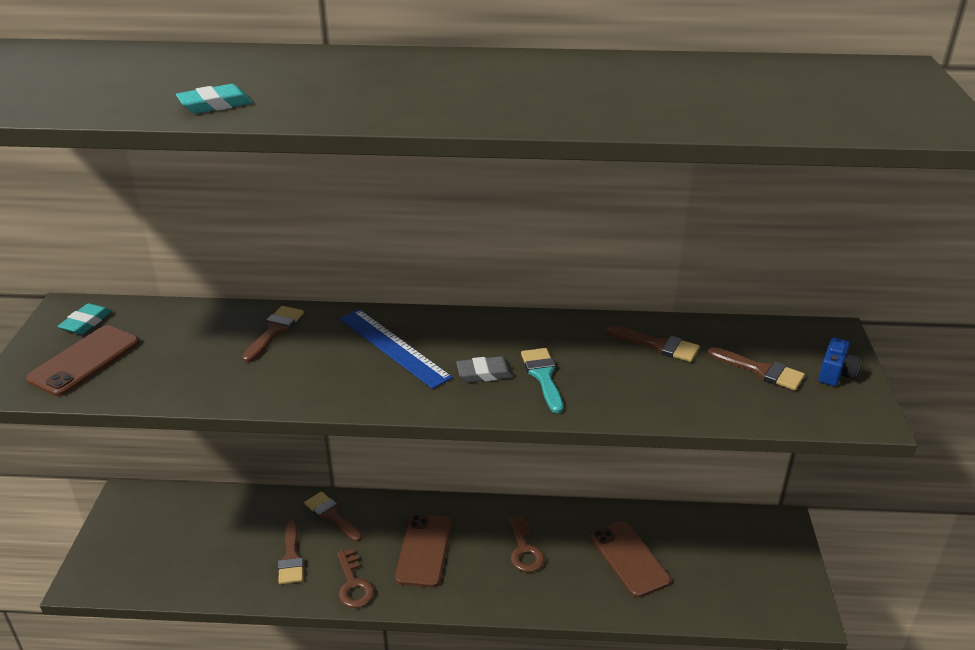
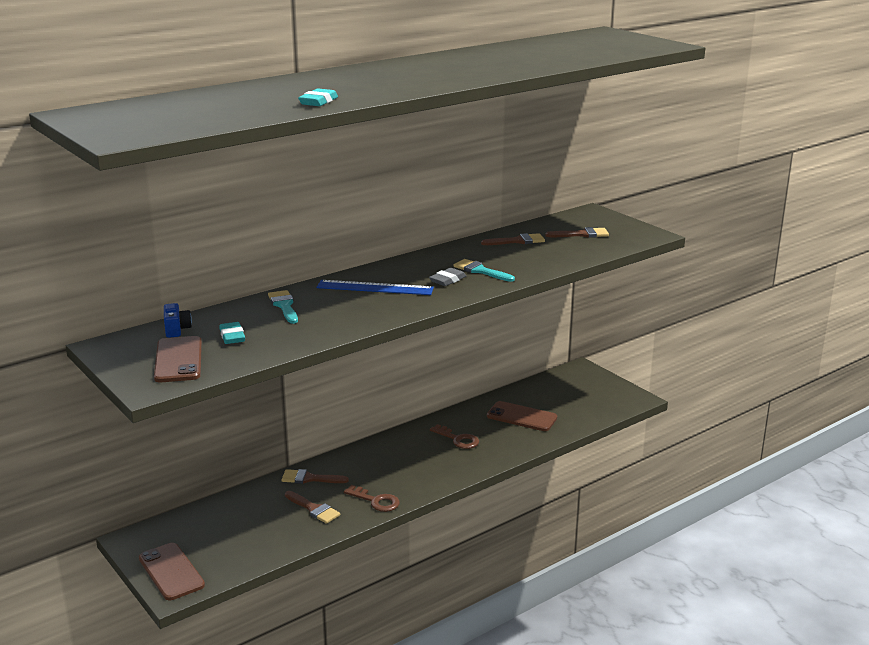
camera: 40 degrees left, 10 degrees down
turquoise eraser [57,303,112,334] -> turquoise eraser moved to [219,322,245,344]
brown brush [242,306,304,363] -> turquoise brush [268,290,298,324]
brown phone [395,514,451,587] -> brown phone moved to [139,543,205,600]
blue camera [818,338,861,386] -> blue camera moved to [164,303,192,338]

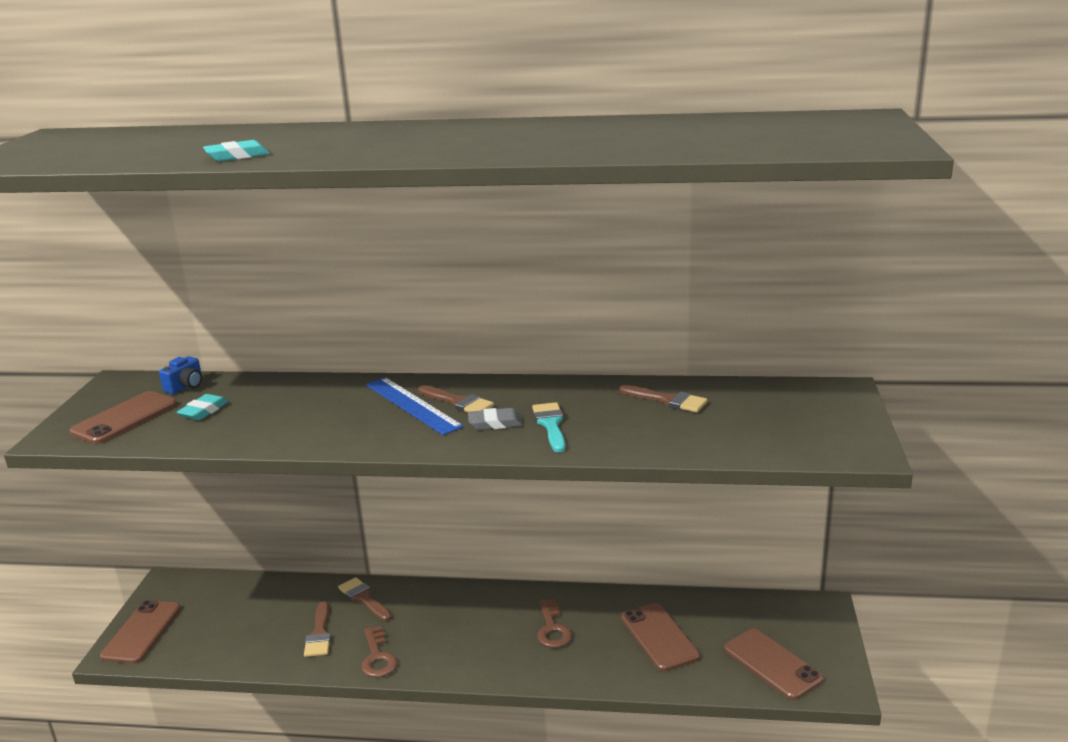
camera: 45 degrees right, 0 degrees up
turquoise brush [268,290,298,324] -> none
brown brush [545,227,609,238] -> brown brush moved to [418,385,494,412]
none -> brown phone [724,629,823,700]

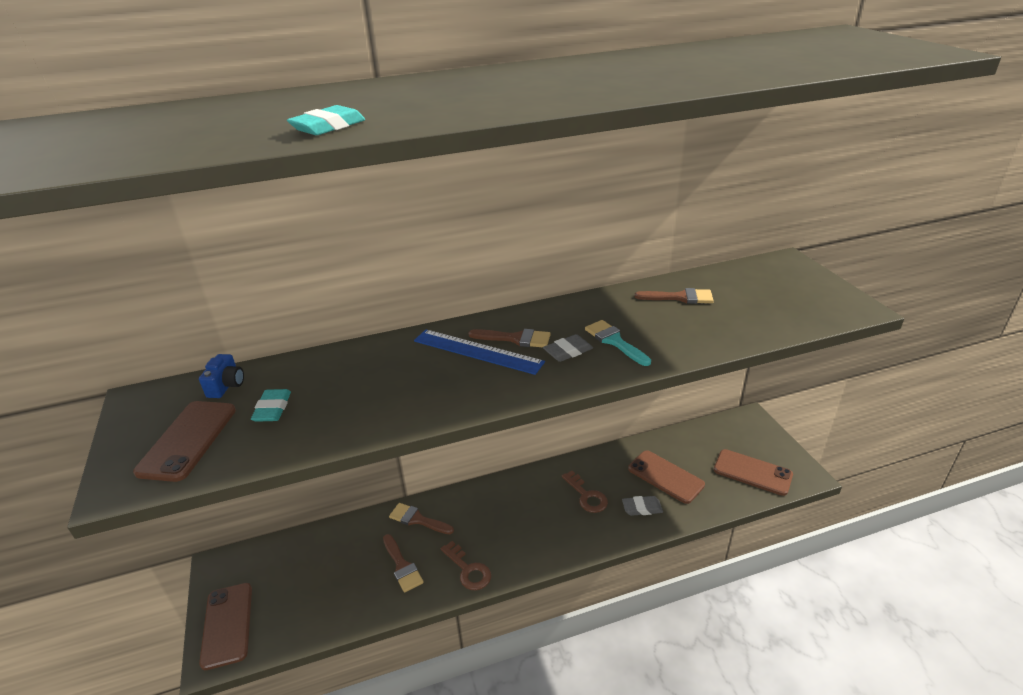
camera: 25 degrees left, 10 degrees up
none -> grey eraser [622,496,663,516]

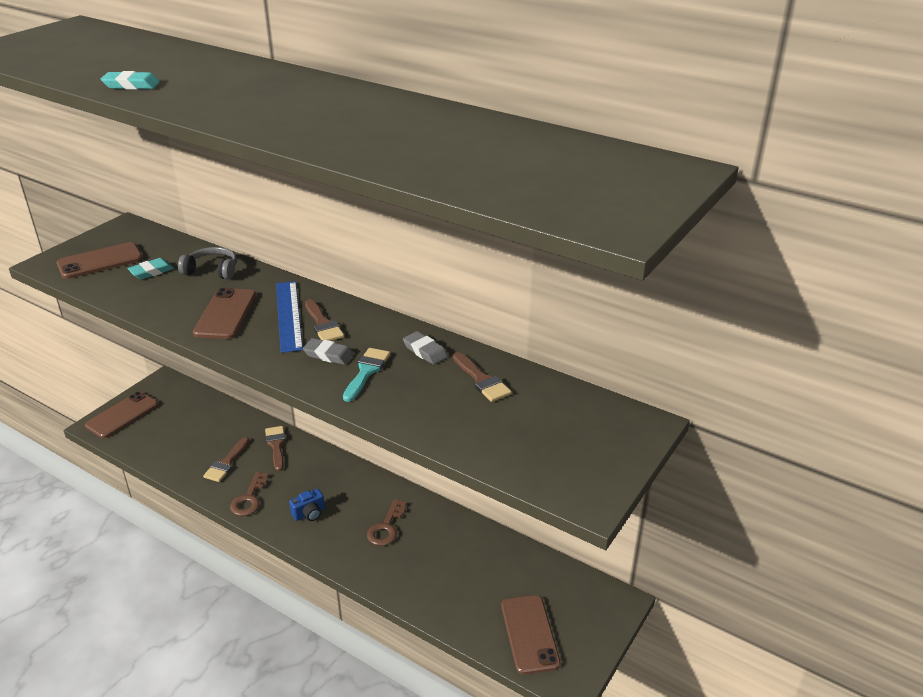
camera: 50 degrees right, 0 degrees up
blue camera [199,354,244,398] -> blue camera moved to [289,489,325,521]
grey eraser [622,496,663,516] -> grey eraser moved to [403,331,448,365]
brown phone [628,450,705,504] -> brown phone moved to [193,288,256,339]
none -> grey headphones [178,247,237,280]

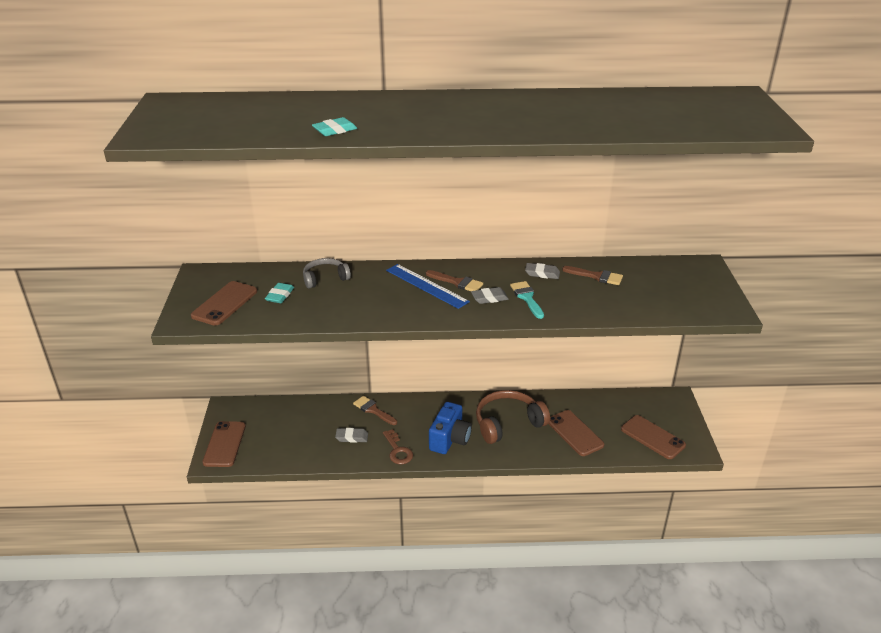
camera: 35 degrees left, 0 degrees up
brown phone [193,288,256,339] -> brown phone moved to [549,410,604,456]
brown brush [203,437,249,482] -> grey eraser [335,428,368,443]
blue camera [289,489,325,521] -> blue camera [429,402,472,454], size x1.80
brown key [367,499,407,546] -> brown headphones [476,390,550,444]

